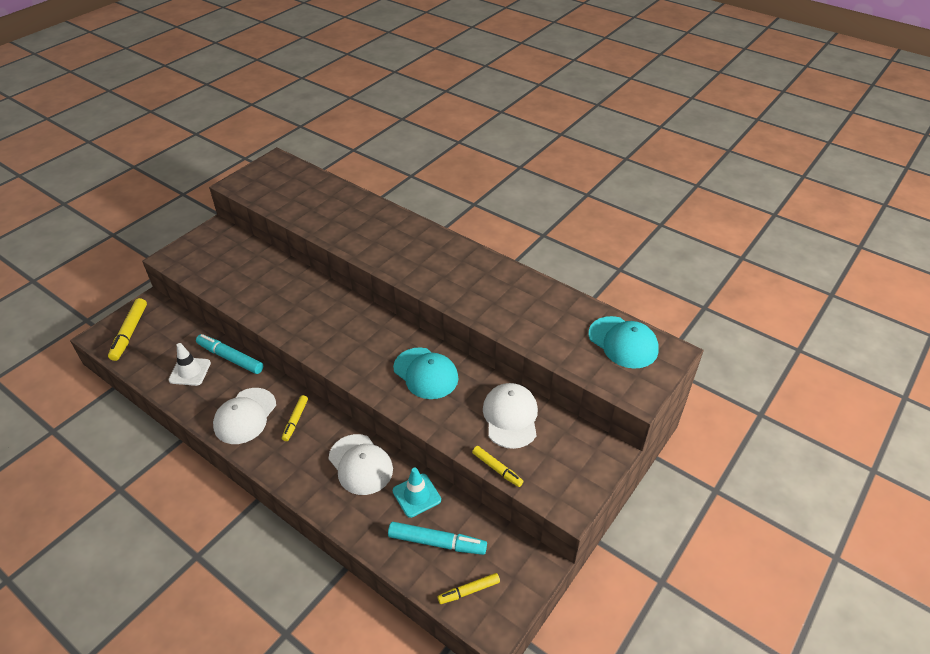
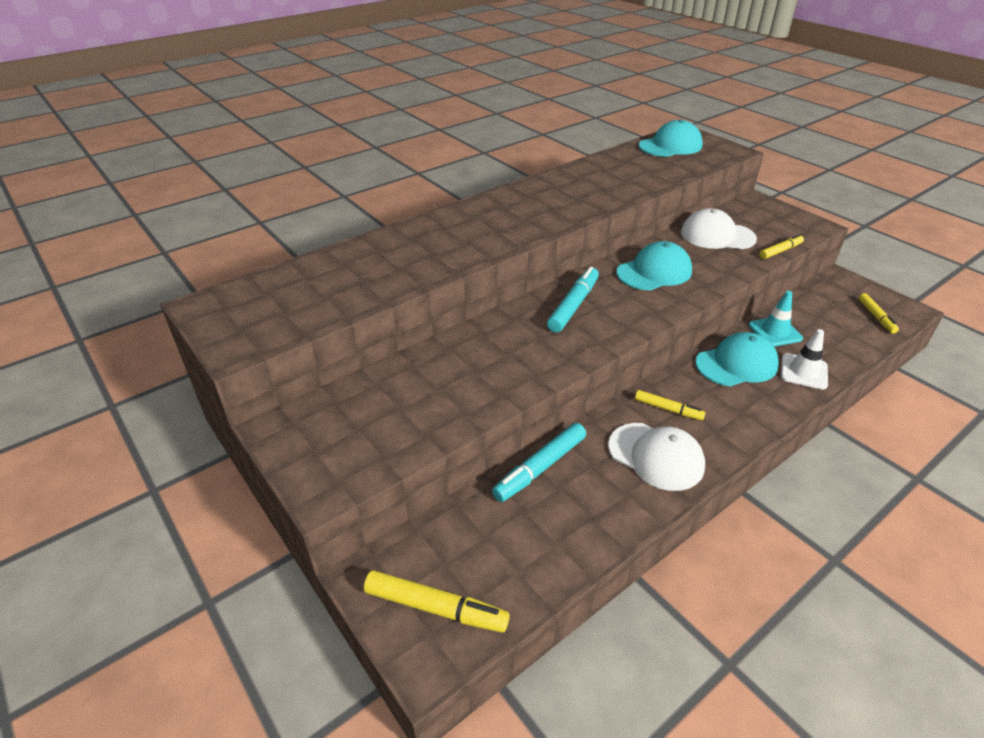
camera: 75 degrees left, 5 degrees down
white traffic cone [169,343,211,386] -> white traffic cone moved to [781,329,828,389]
white cap [329,434,393,495] -> turquoise cap [695,332,779,386]
turquoise marker [388,522,487,555] -> turquoise marker moved to [547,267,599,333]

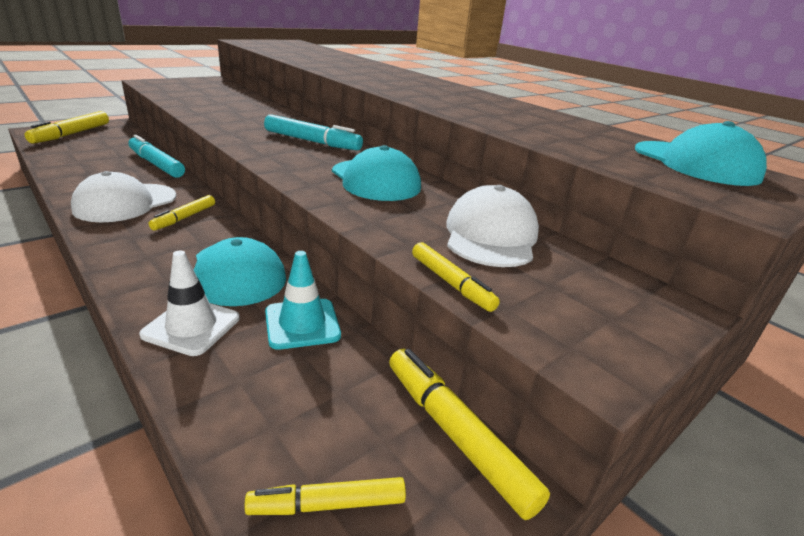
camera: 85 degrees right, 10 degrees down
none -> yellow marker [389,348,550,520]

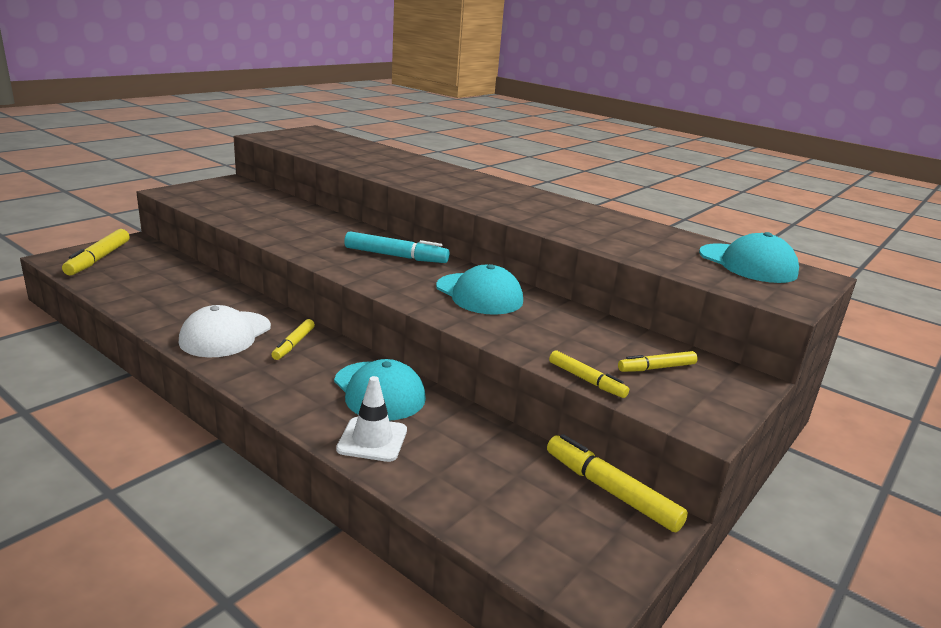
camera: 10 degrees left, 5 degrees down
turquoise marker [128,135,185,178] -> none
yellow marker [244,477,406,515] -> yellow marker moved to [618,351,698,372]
turquoise traffic cone [265,251,341,350] -> none
white cap [446,185,539,267] -> none

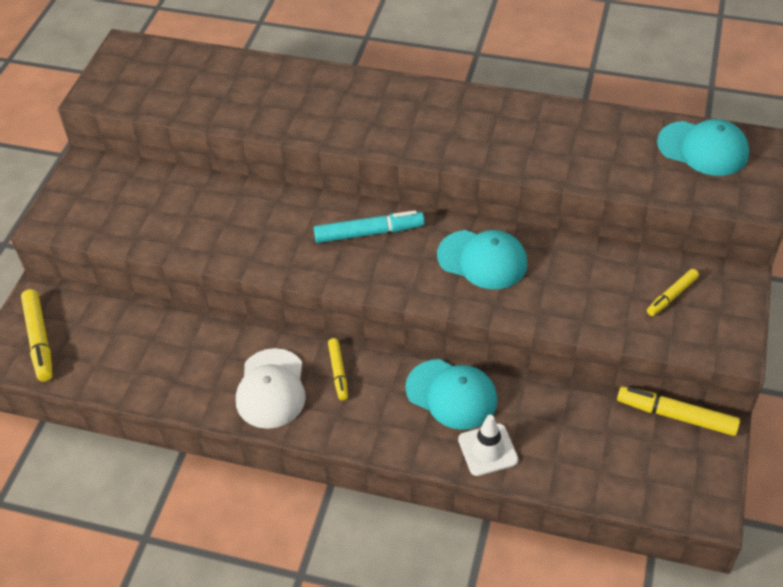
camera: 20 degrees left, 25 degrees up
yellow marker [549,350,629,398] -> none

